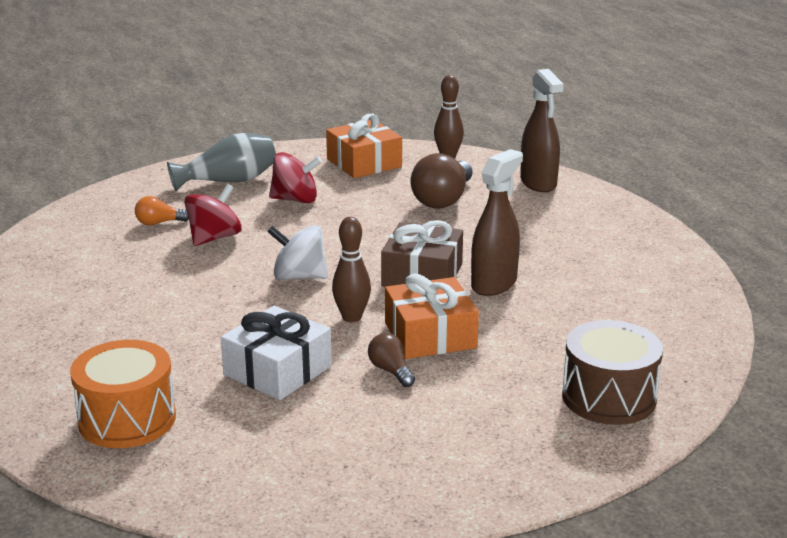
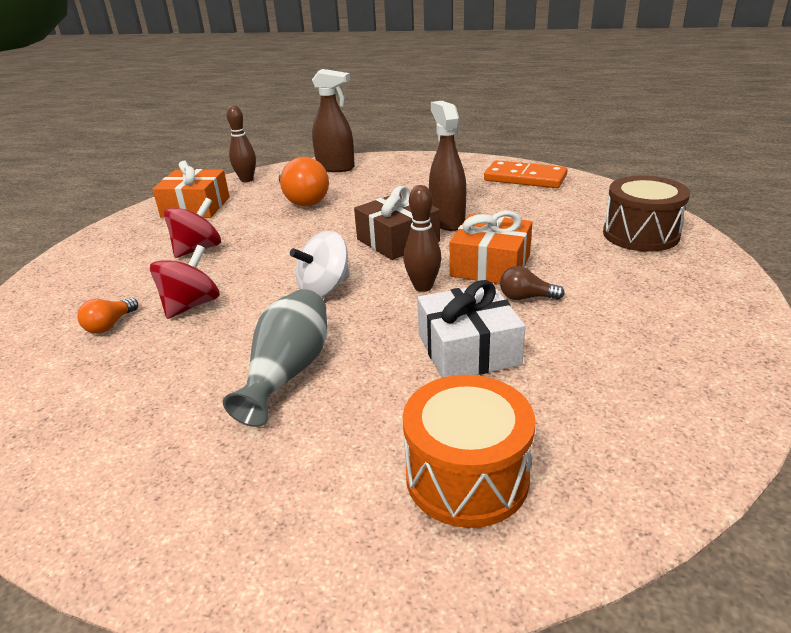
camera: 50 degrees left, 5 degrees up
grey vase [167,133,276,191] -> grey vase moved to [223,289,327,427]
red spinning top [184,184,242,246] -> red spinning top turned 45 degrees clockwise [150,245,220,319]
brown light bulb [411,153,473,209] -> orange light bulb [279,157,329,207]
none -> orange domino [484,160,568,188]

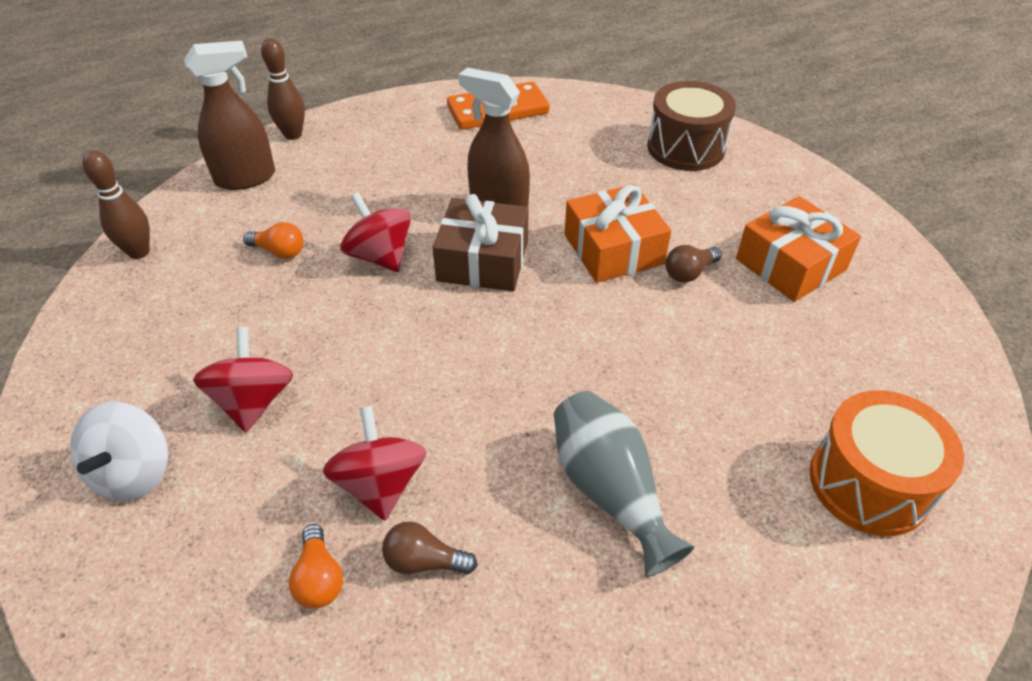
camera: 45 degrees left, 15 degrees up
orange gift [152,161,230,218] -> orange gift moved to [736,196,861,302]
orange light bulb [279,157,329,207] -> orange light bulb [243,222,304,259], size x0.52
white spinning top [290,231,350,297] -> white spinning top moved to [70,402,168,501]
brown bowling pin [403,185,442,292] -> brown bowling pin moved to [261,38,305,140]
white gift [417,280,525,378] -> none
none -> red spinning top [340,192,411,272]
none -> brown light bulb [382,521,477,574]

